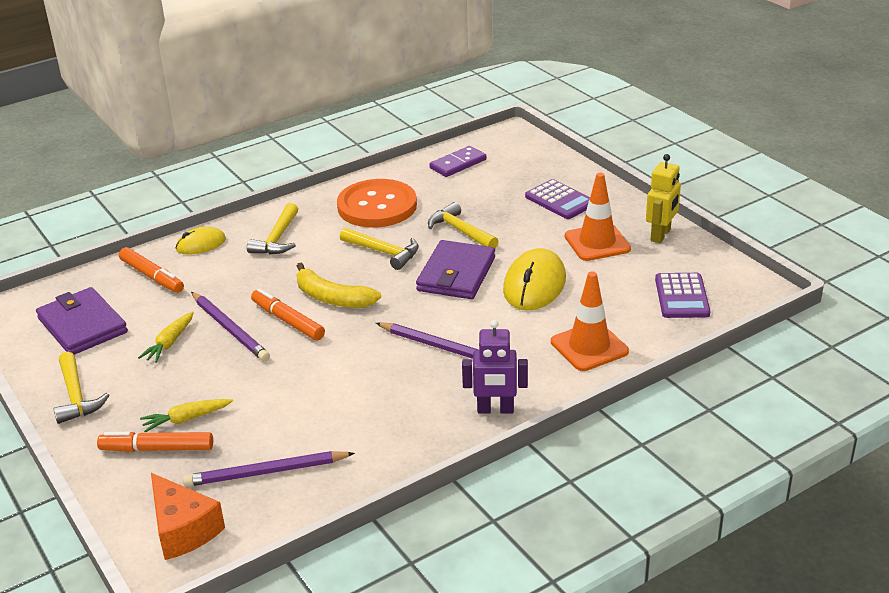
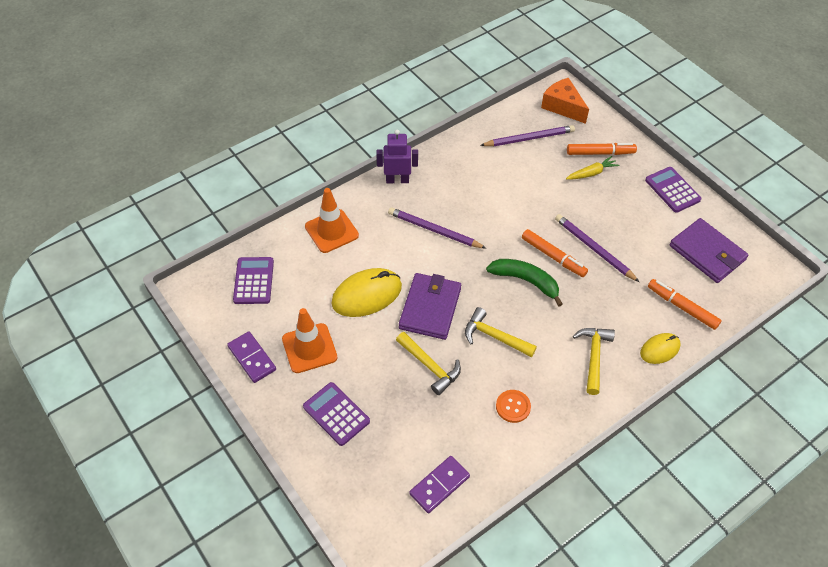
camera: 175 degrees right, 20 degrees up
yellow hammer [54,352,110,424] -> purple calculator [645,167,702,213]
yellow carrot [138,311,194,363] -> none
yellow banana [296,263,381,308] -> green banana [486,259,563,307]
orange button [337,179,417,227] -> orange button [496,390,531,423], size x0.45
yellow mouse [503,248,566,311] -> yellow mouse turned 45 degrees clockwise [331,268,402,317]
yellow robot [646,154,681,243] -> purple domino [227,331,276,383]

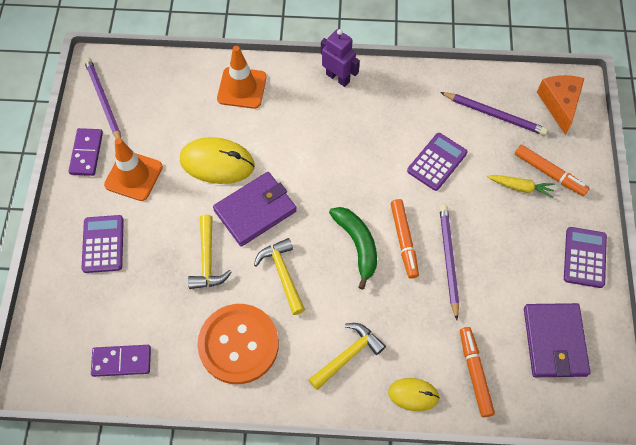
camera: 40 degrees right, 10 degrees up
purple calculator [233,257,274,304] -> purple calculator moved to [407,133,467,191]
purple pencil [388,207,487,249] -> purple pencil moved to [84,57,122,140]
orange button [496,390,531,423] -> orange button [197,304,279,384], size x2.22

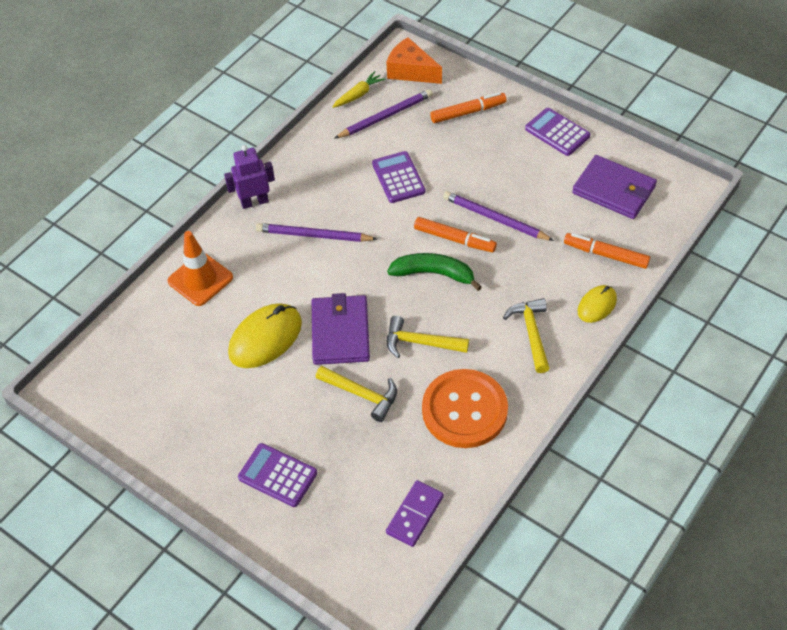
camera: 55 degrees left, 10 degrees down
purple domino [68,128,103,176] -> none
purple pencil [84,57,122,140] -> purple pencil moved to [256,223,377,242]
orange traffic cone [104,138,163,201] -> none
yellow carrot [487,175,555,198] -> yellow carrot moved to [333,71,385,108]

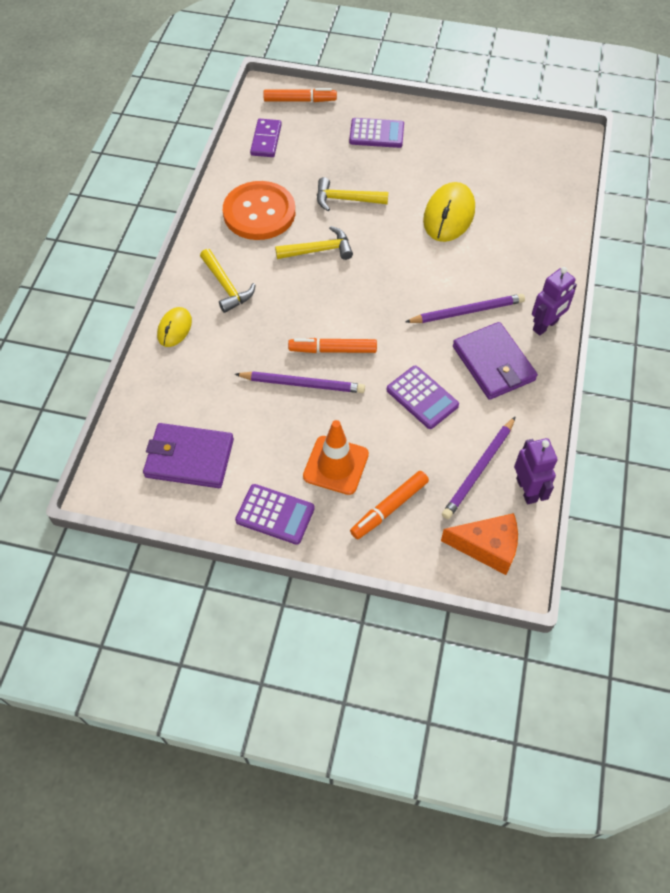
camera: 155 degrees right, 5 degrees up
orange traffic cone [167,231,233,306] -> orange traffic cone moved to [303,420,369,495]
purple wallet [312,293,370,365] -> purple wallet moved to [453,322,538,400]
yellow carrot [333,71,385,108] -> purple robot [514,438,558,504]
green banana [387,253,482,291] -> none
orange marker [564,233,650,269] -> orange marker moved to [263,88,337,102]

